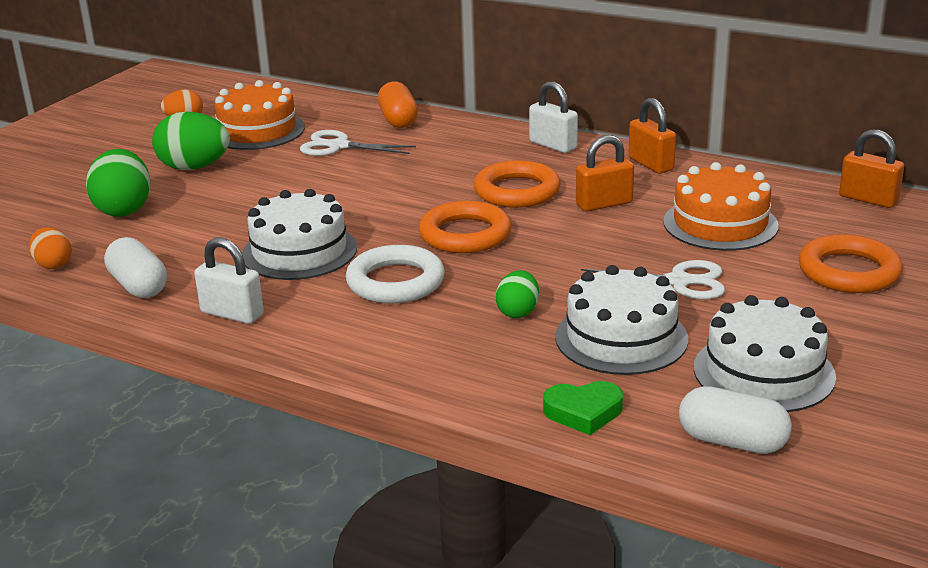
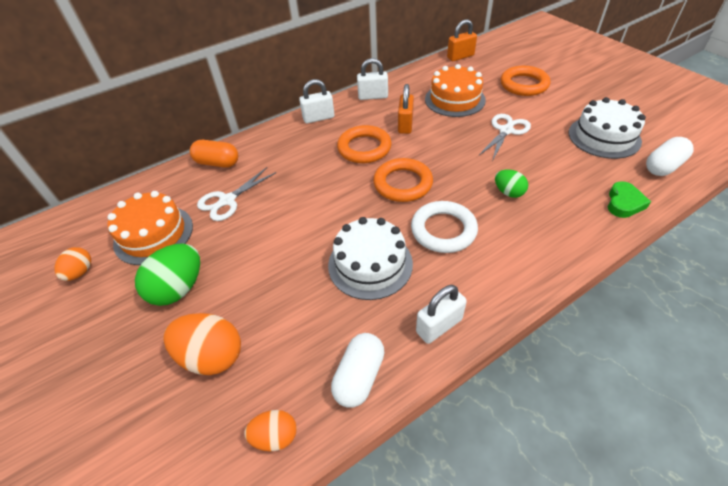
camera: 60 degrees left, 20 degrees up
green egg [86,149,151,217] -> orange egg [163,313,241,375]
white capsule [104,237,167,298] -> white capsule turned 60 degrees counterclockwise [331,333,385,408]
white cake [555,265,688,375] -> none
orange padlock [628,98,676,174] -> white padlock [357,58,388,100]

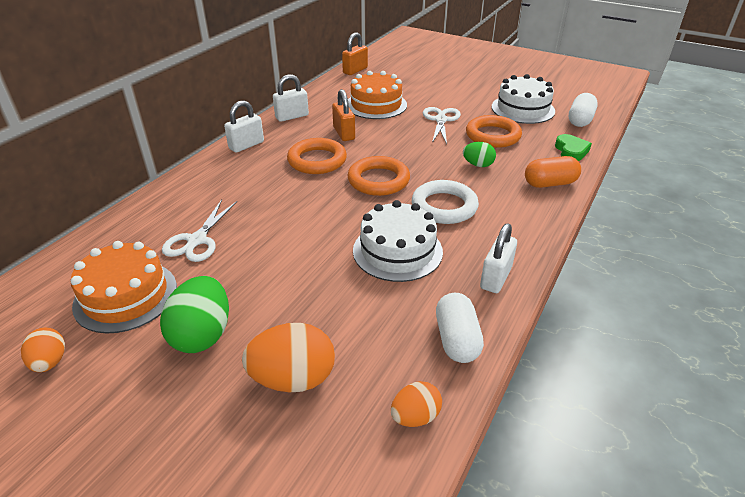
camera: 30 degrees left, 10 degrees down
orange capsule [190,140,238,168] -> orange capsule moved to [525,156,581,188]
orange ring [501,66,550,96] -> orange ring moved to [466,115,522,148]

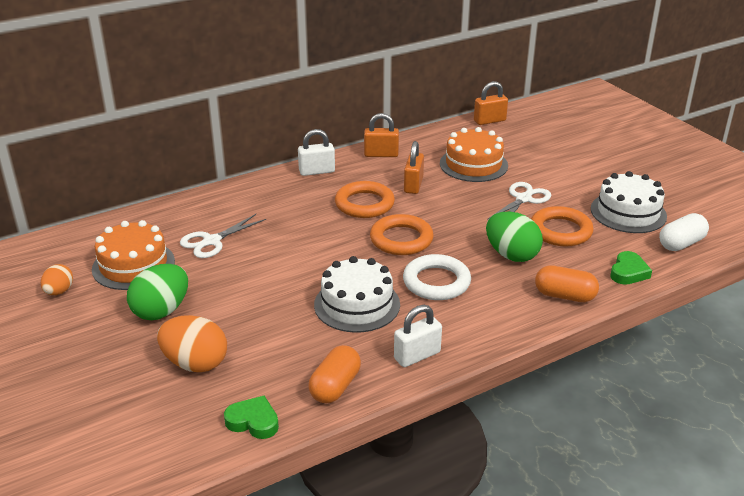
camera: 30 degrees right, 5 degrees down
white padlock [273,74,309,122] -> orange padlock [364,113,399,157]
orange egg [391,381,442,427] -> green heart [224,396,279,439]
white capsule [436,293,484,363] -> orange capsule [308,345,361,403]
green egg [463,142,496,167] -> green egg [486,212,543,262], size x1.72

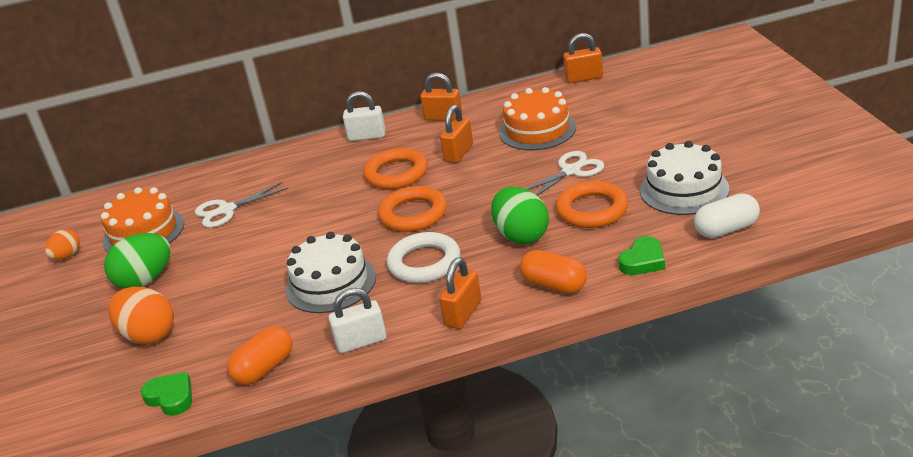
camera: 20 degrees right, 0 degrees up
none -> orange padlock [439,257,481,329]

